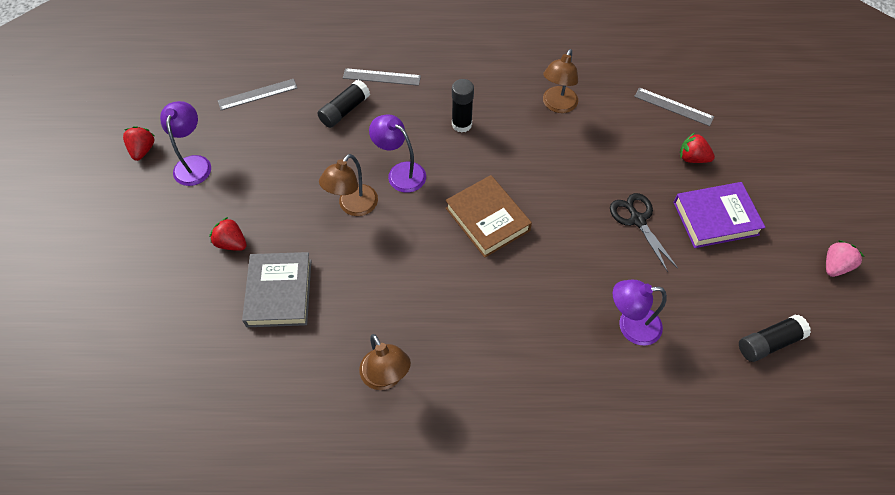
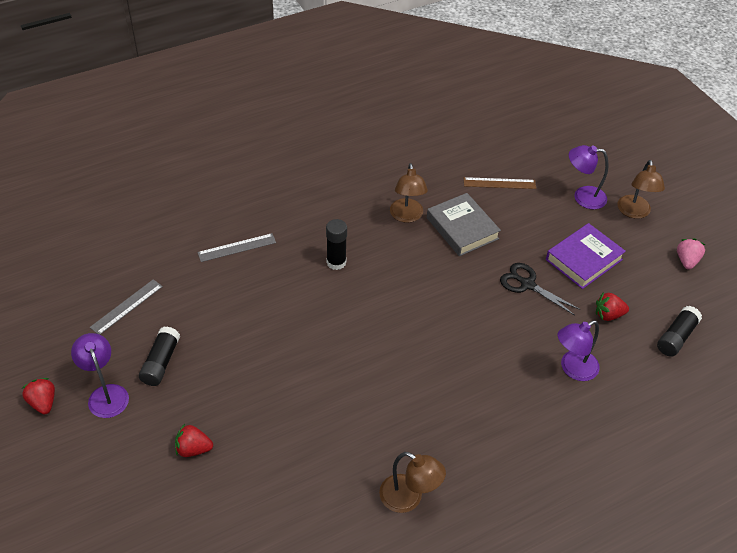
camera: 30 degrees left, 10 degrees down
grey book [242,252,312,327] -> grey book moved to [427,193,501,256]
black glue stick [317,80,370,128] -> black glue stick moved to [139,326,180,386]
brown lamp [319,154,378,216] -> brown lamp moved to [617,160,665,219]
purple lamp [369,114,426,193] -> purple lamp moved to [569,145,609,209]
brown book [445,175,532,258] -> none
grey ruler [634,87,714,126] -> brown ruler [464,177,536,189]
red strawberry [680,133,715,163] -> red strawberry moved to [596,292,629,321]

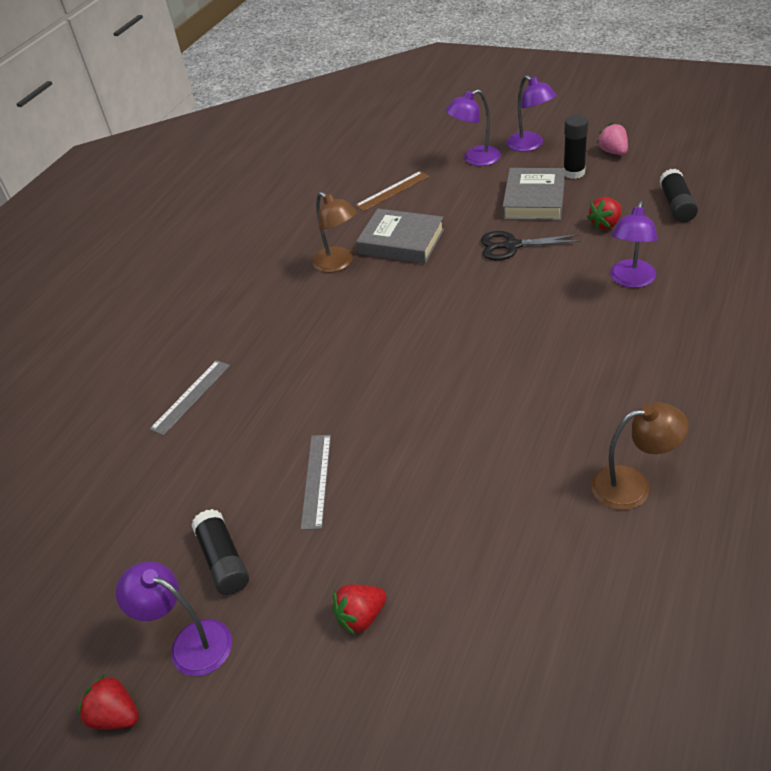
camera: 30 degrees left, 5 degrees down
grey ruler [90,279,163,335] -> grey ruler moved to [301,435,331,530]
black glue stick [326,219,347,270] -> black glue stick moved to [563,115,588,179]
purple book [546,223,626,289] -> grey book [502,168,565,221]
brown lamp [617,160,665,219] -> purple lamp [507,75,557,152]

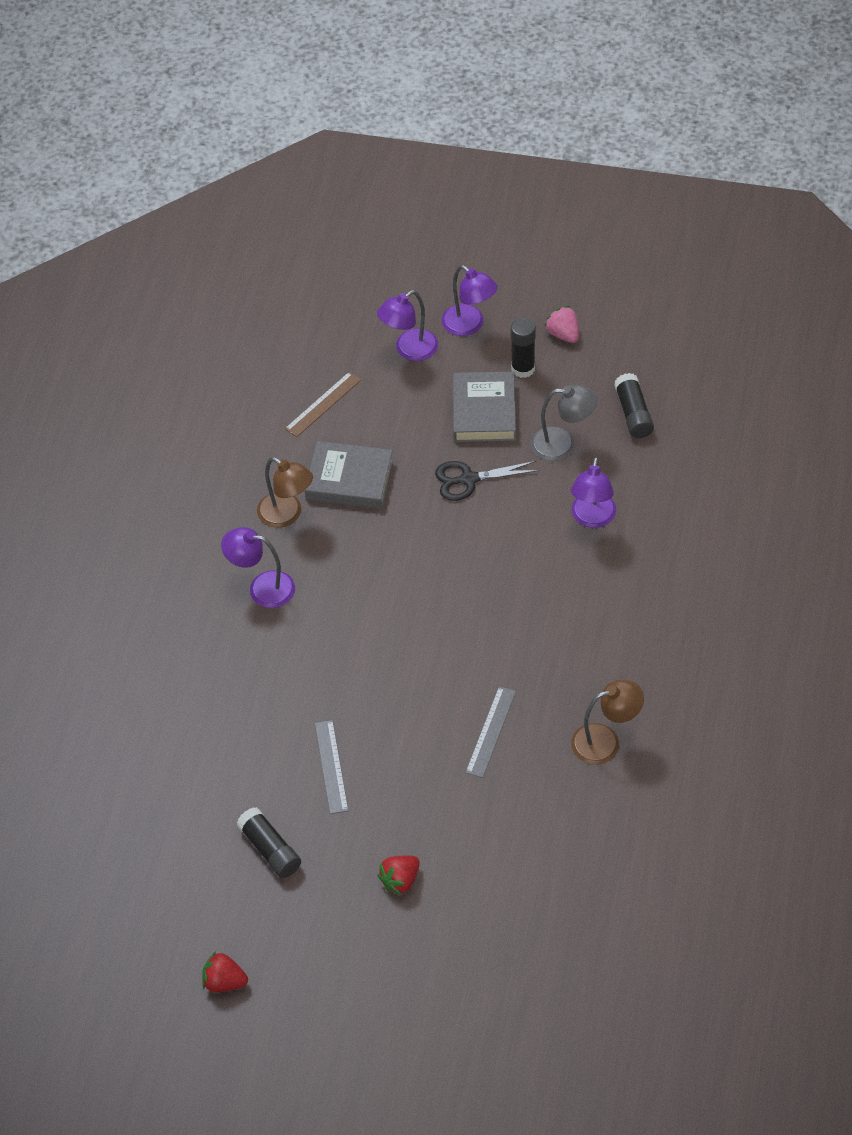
camera: 15 degrees left, 10 degrees up
purple lamp [116,561,232,676] -> purple lamp moved to [221,527,295,608]
grey ruler [150,360,230,436] -> grey ruler moved to [465,686,516,778]
red strawberry [587,197,622,230] -> grey lamp [530,385,597,461]

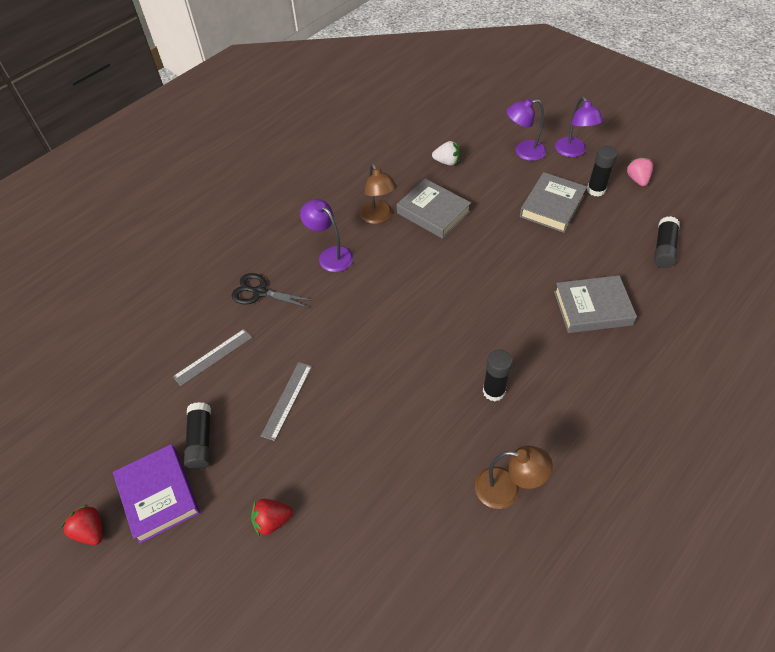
camera: 30 degrees right, 0 degrees up
brown ruler [285,372,361,437] -> white strawberry [432,141,460,166]
black scissors [435,461,539,501] -> black scissors moved to [232,273,314,308]
grey ruler [465,686,516,778] -> grey ruler moved to [173,329,252,386]
grey lamp [530,385,597,461] -> none
purple lamp [571,457,616,528] -> grey book [554,275,637,333]
none -> purple book [113,444,200,544]
none -> black glue stick [483,349,513,401]

